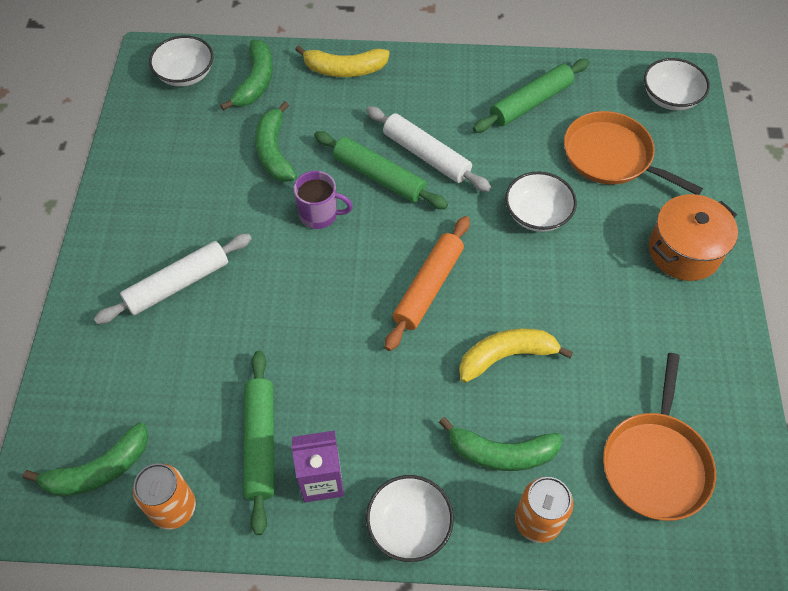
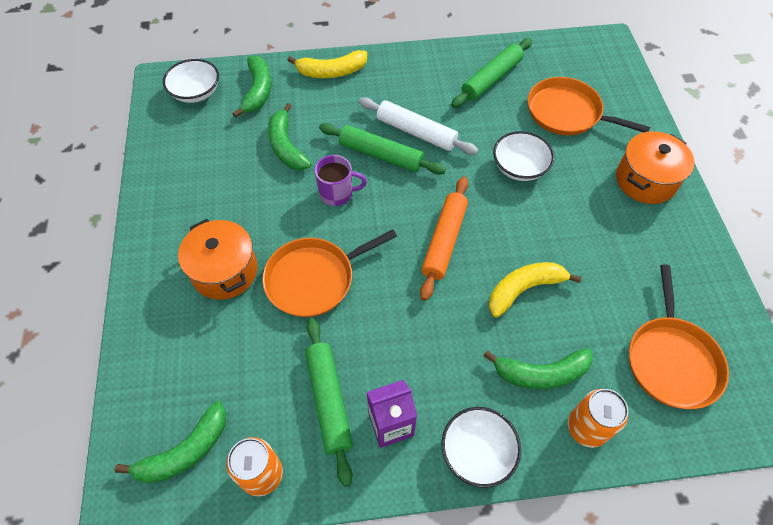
camera: 10 degrees left, 0 degrees up
white rolling pin [94,234,252,324] -> orange pot [178,219,258,300]
white bowl [644,58,710,111] -> none
none -> orange pan [262,229,397,317]

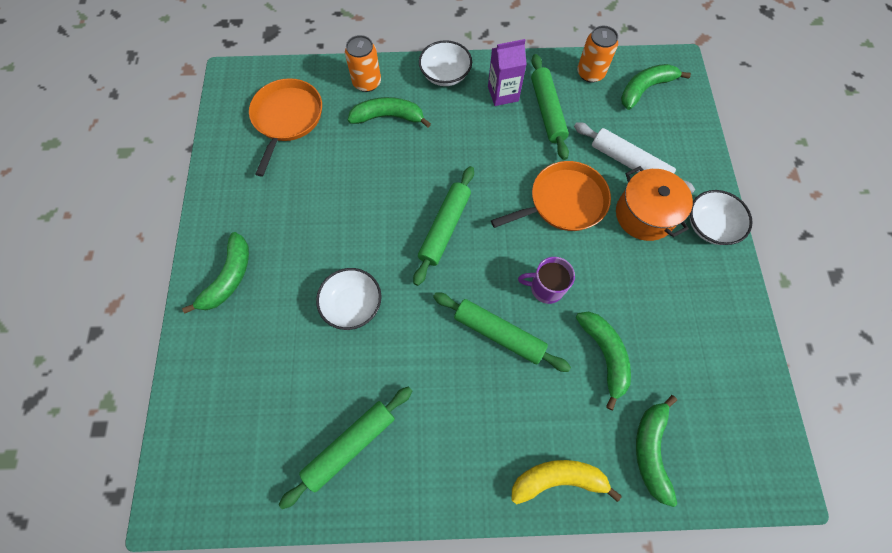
camera: 175 degrees left, 10 degrees up
white bowl [163,59,219,103] -> white bowl moved to [690,190,753,245]
white rolling pin [359,97,478,155] -> white rolling pin moved to [574,122,695,194]
orange rolling pin [420,177,468,301] -> green rolling pin [413,166,474,286]
yellow banana [489,262,582,317] -> none
orange pan [528,77,650,135] -> none
orange pot [616,131,695,204] -> green banana [182,232,249,313]

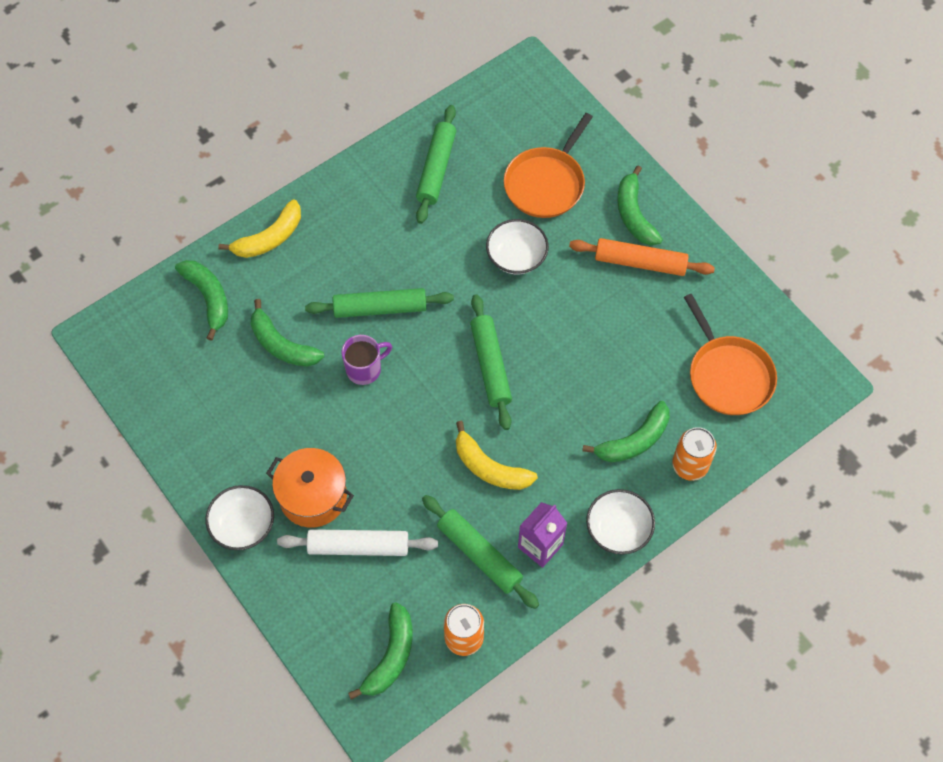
camera: 145 degrees right, 5 degrees down
orange pan [491,161,611,231] -> orange pan moved to [504,113,593,218]
none -> yellow banana [456,421,538,490]
none -> orange rolling pin [569,238,715,276]

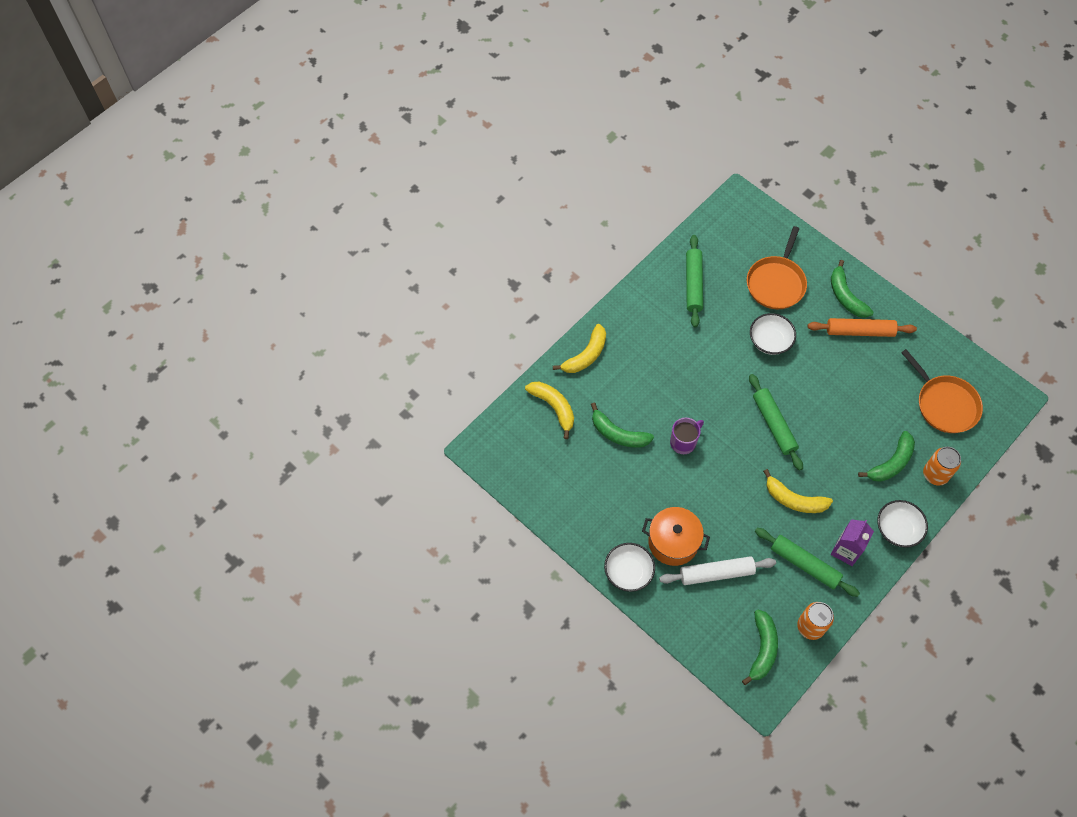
camera: 10 degrees left, 0 degrees up
green banana [175,260,228,341] -> yellow banana [525,382,574,439]
green rolling pin [305,288,454,318] -> none

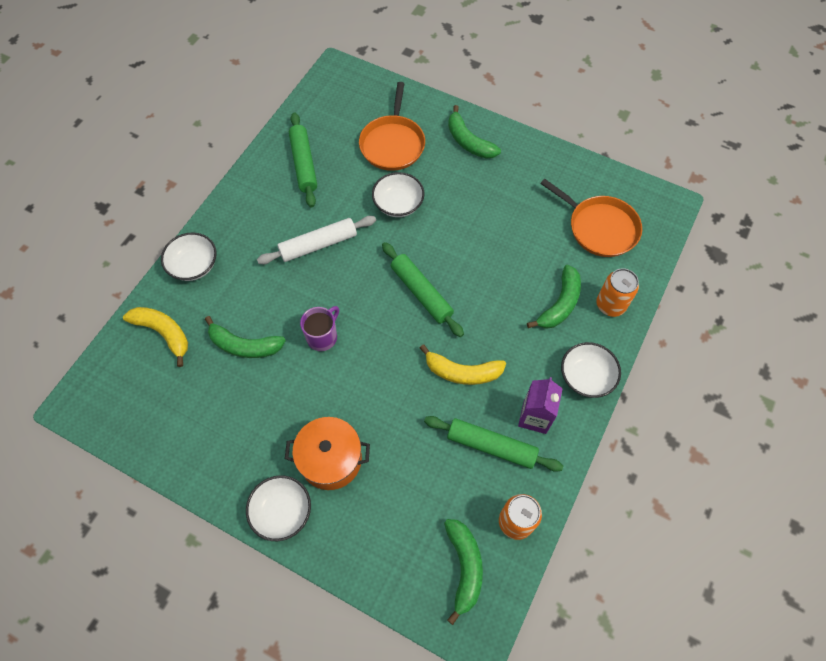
camera: 15 degrees left, 0 degrees up
yellow banana [553,324,606,373] -> white bowl [161,232,217,281]
white rolling pin [659,556,776,585] -> white rolling pin moved to [257,216,376,264]
orange rolling pin [808,318,917,337] -> none

